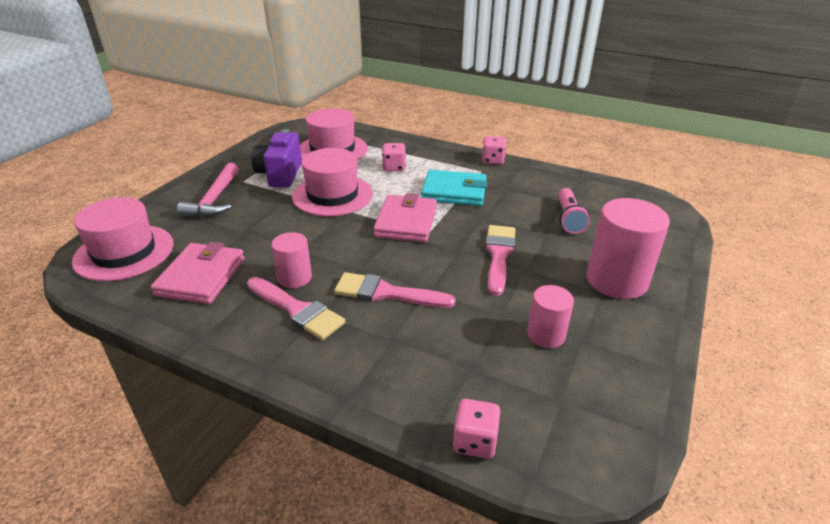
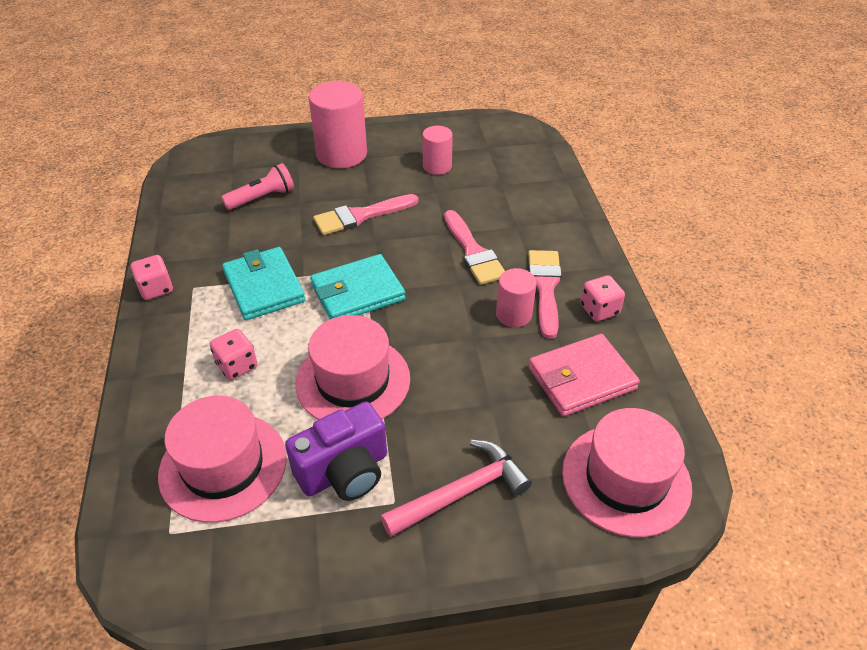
camera: 125 degrees left, 10 degrees up
pink wallet [373,193,437,242] -> turquoise wallet [310,254,405,319]
pink dice [453,399,501,459] -> pink dice moved to [580,275,625,321]

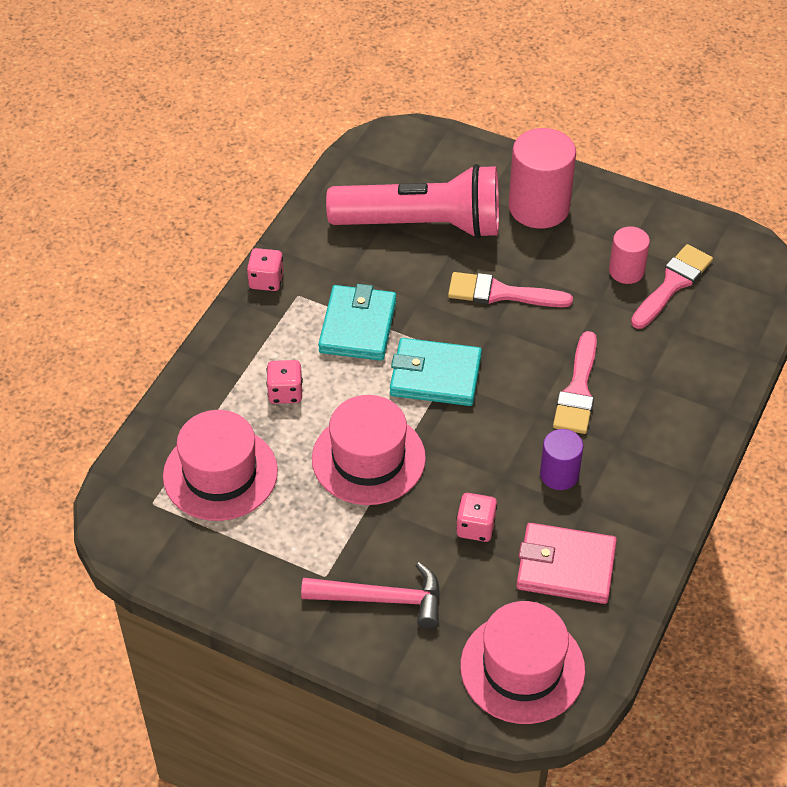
camera: 35 degrees right, 5 degrees up
pink flashlight [221,163,294,210] -> pink flashlight [326,164,499,239], size x2.16
purple camera [285,401,387,501] -> none
pink cylinder [496,268,537,327] -> purple cylinder [540,429,584,490]
pink brush [528,250,562,339] -> pink brush moved to [631,244,713,329]
pink dice [580,275,625,321] -> pink dice moved to [456,493,497,542]

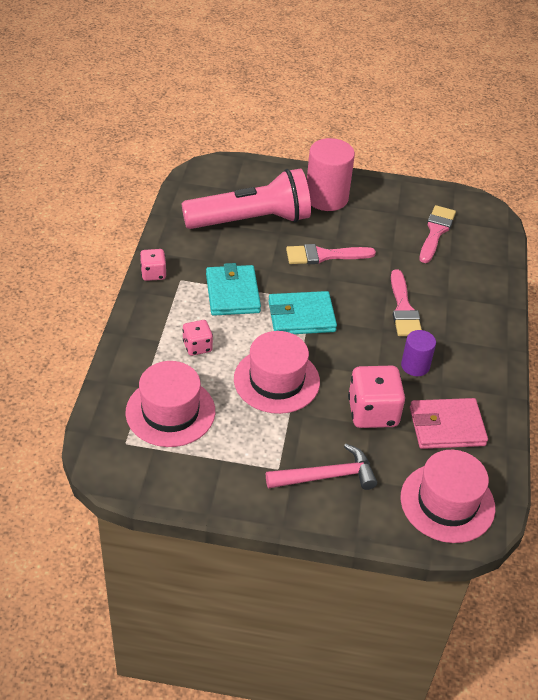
camera: 20 degrees left, 5 degrees down
pink dice [456,493,497,542] -> pink dice [348,366,405,428], size x1.77
pink cylinder [609,226,650,284] -> none

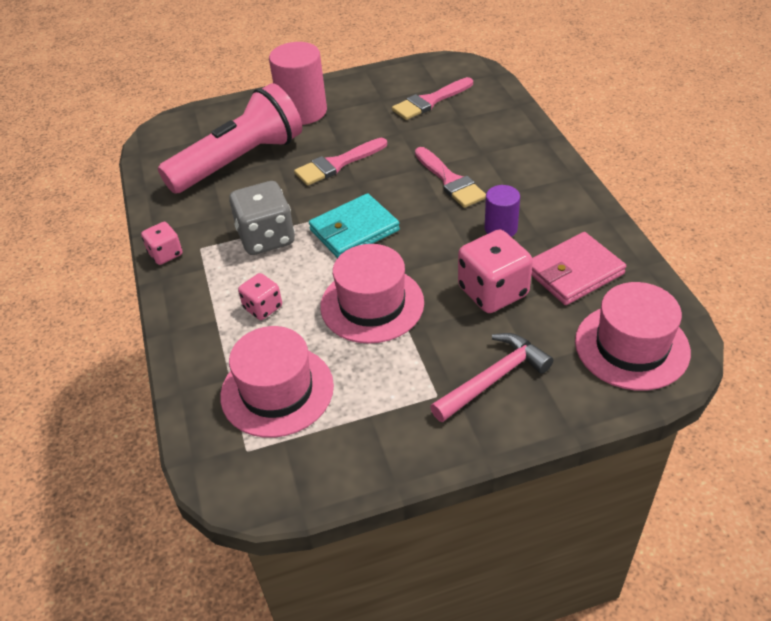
camera: 20 degrees left, 0 degrees up
turquoise wallet [206,263,261,316] -> grey dice [229,181,295,255]
pink brush [420,205,456,263] -> pink brush turned 120 degrees counterclockwise [392,77,473,120]

